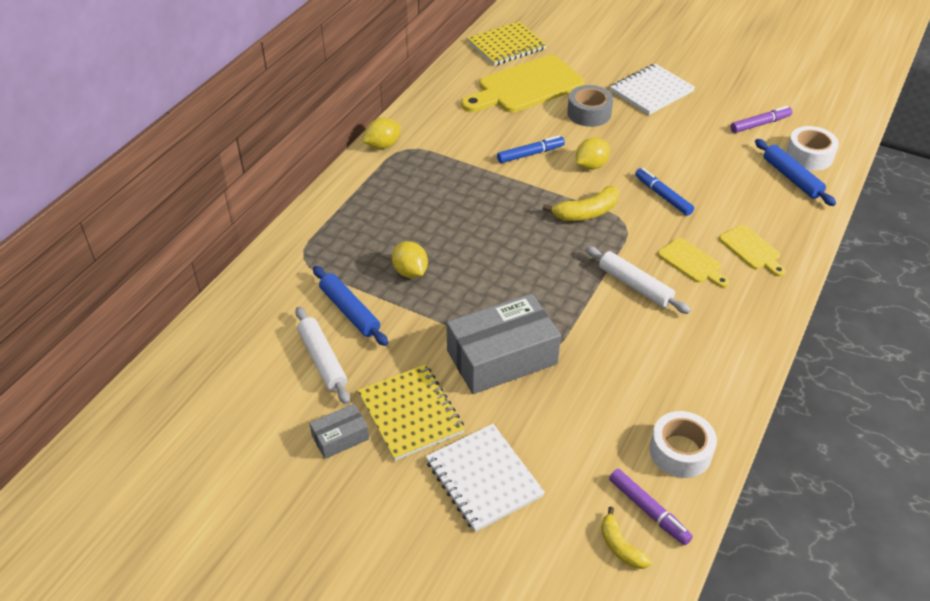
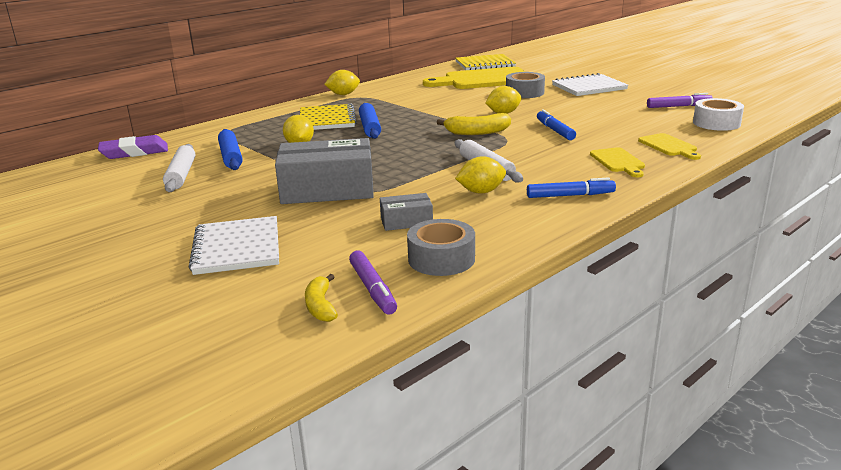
camera: 20 degrees right, 20 degrees down
grey box [309,404,369,459] -> grey box moved to [380,193,433,231]
yellow notebook [358,365,465,461] -> yellow notebook moved to [300,103,357,130]
blue marker [497,135,565,163] -> blue marker moved to [527,177,616,198]
white tape [650,411,717,478] -> grey tape [407,219,475,276]
yellow cutting board [658,238,729,287] -> yellow cutting board moved to [638,133,701,160]
blue rolling pin [755,139,836,206] -> blue rolling pin moved to [359,103,381,139]
none -> purple eraser [98,135,168,159]
none -> yellow lemon [455,156,506,194]

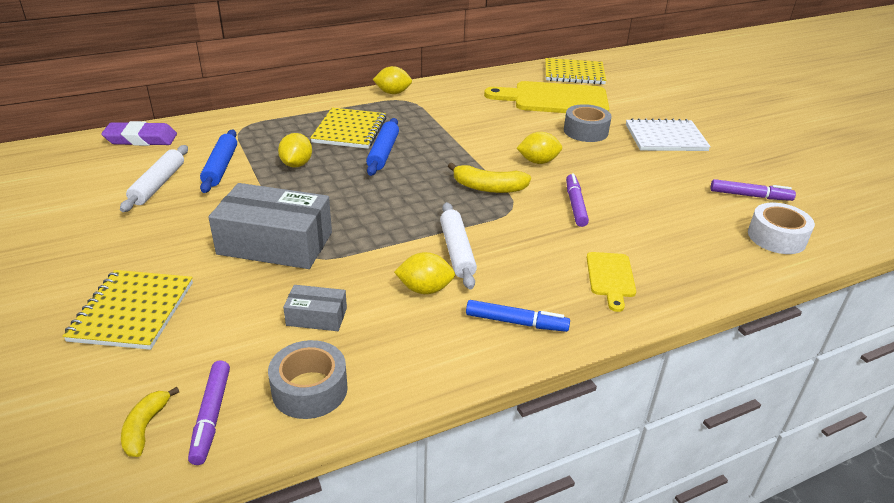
camera: 15 degrees right, 10 degrees up
white notebook [188,216,279,275] -> yellow notebook [63,270,193,350]
blue marker [537,110,576,140] -> purple marker [566,173,589,227]
yellow cutting board [638,133,701,160] -> none

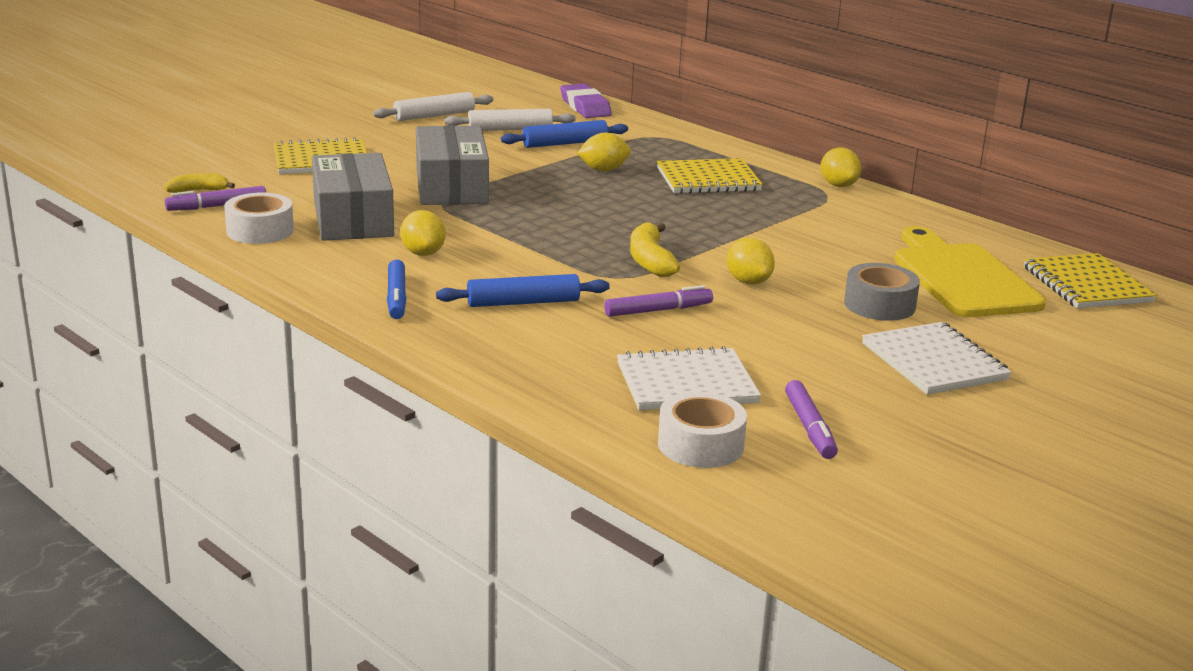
camera: 70 degrees right, 10 degrees down
grey tape [268,340,348,419] -> white tape [224,192,294,244]
grey box [283,285,347,331] -> grey box [312,153,394,241], size x2.08
blue rolling pin [366,118,399,176] -> blue rolling pin moved to [436,274,610,307]
white rolling pin [440,202,477,289] -> white rolling pin moved to [373,92,493,121]
yellow cutting board [587,252,636,312] -> none
none -> white notebook [617,346,761,410]

